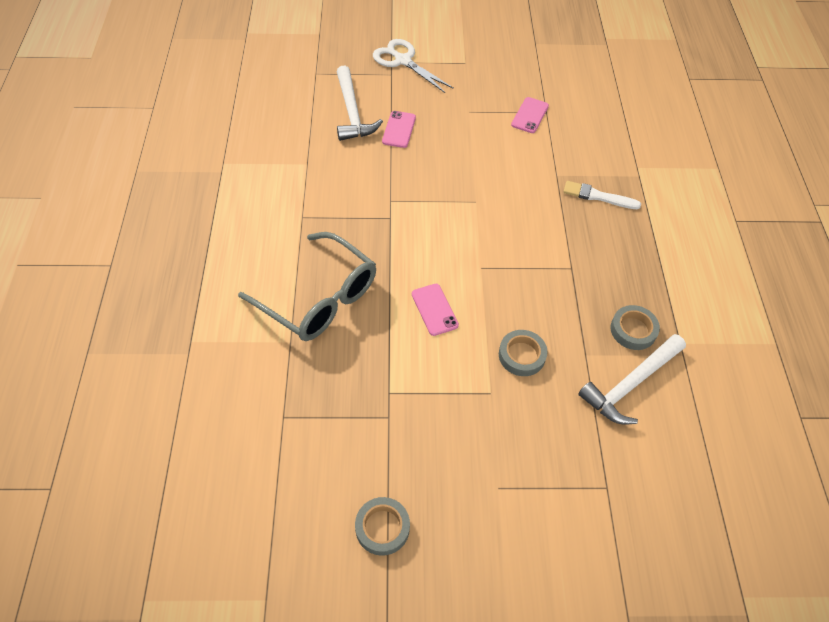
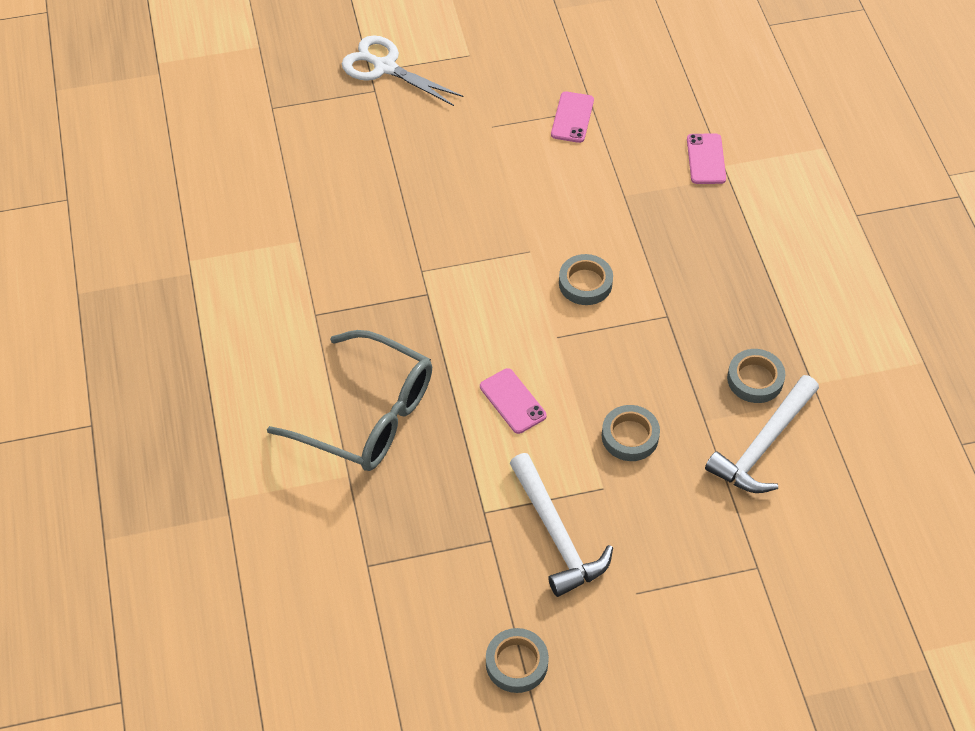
camera: 10 degrees left, 0 degrees up
white hammer [337,66,383,141] -> white hammer moved to [509,453,613,597]
pink phone [382,111,416,148] -> pink phone moved to [687,134,726,184]
white brush [563,181,641,209] -> none
none -> grey tape [559,254,613,305]

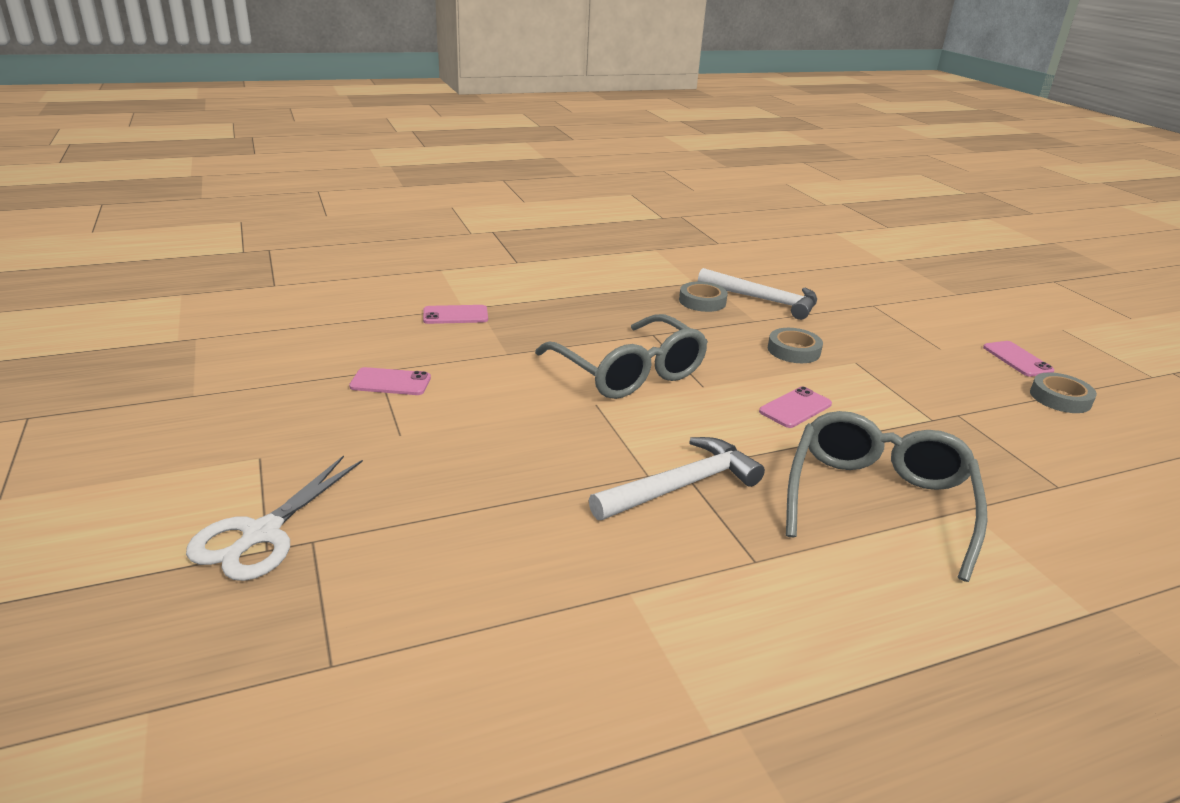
camera: 100 degrees left, 25 degrees down
white hammer [509,453,613,597] -> white hammer moved to [589,437,765,520]
grey tape [559,254,613,305] -> grey glasses [535,314,708,399]
none -> pink phone [983,341,1054,377]

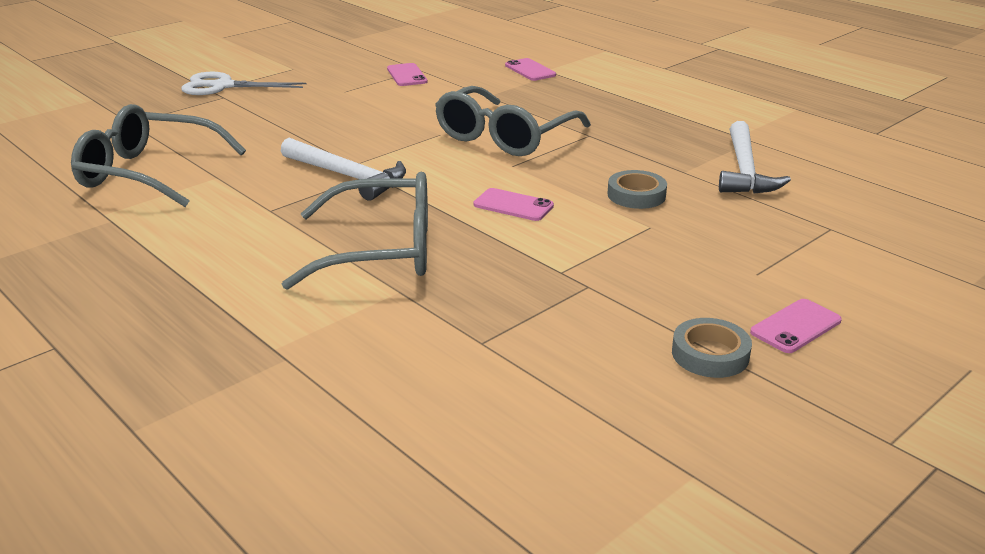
camera: 70 degrees right, 0 degrees up
grey tape [679,282,728,312] -> none
none -> grey glasses [71,104,246,207]

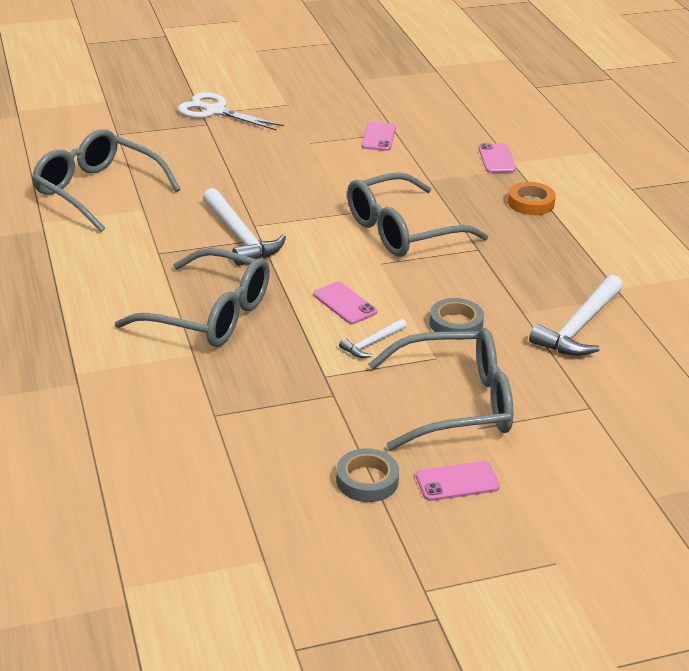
camera: 25 degrees right, 5 degrees up
none -> white hammer [339,319,407,358]
none -> grey glasses [368,328,513,450]
none -> orange tape [508,182,556,215]

